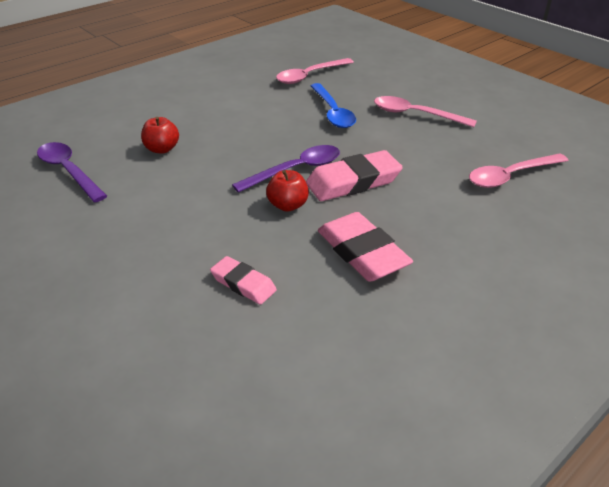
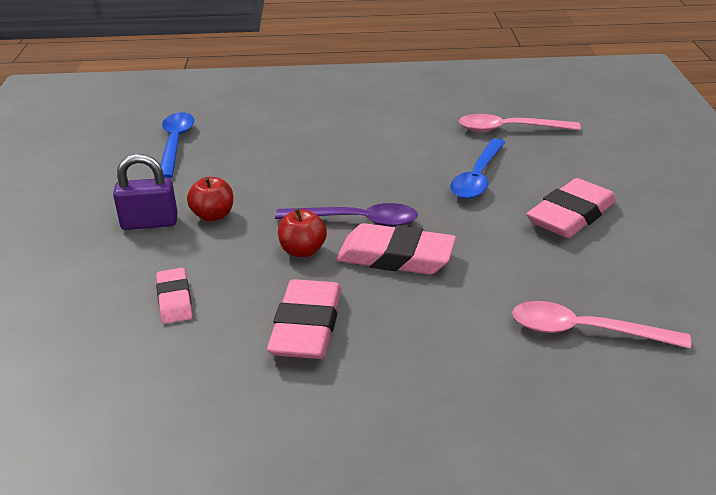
camera: 40 degrees right, 5 degrees down
purple spoon [37,142,107,202] -> blue spoon [161,112,194,178]
red apple [141,117,179,154] -> red apple moved to [187,177,233,222]
pink spoon [374,96,477,127] -> pink eraser [527,178,617,238]
none -> purple padlock [113,154,178,230]

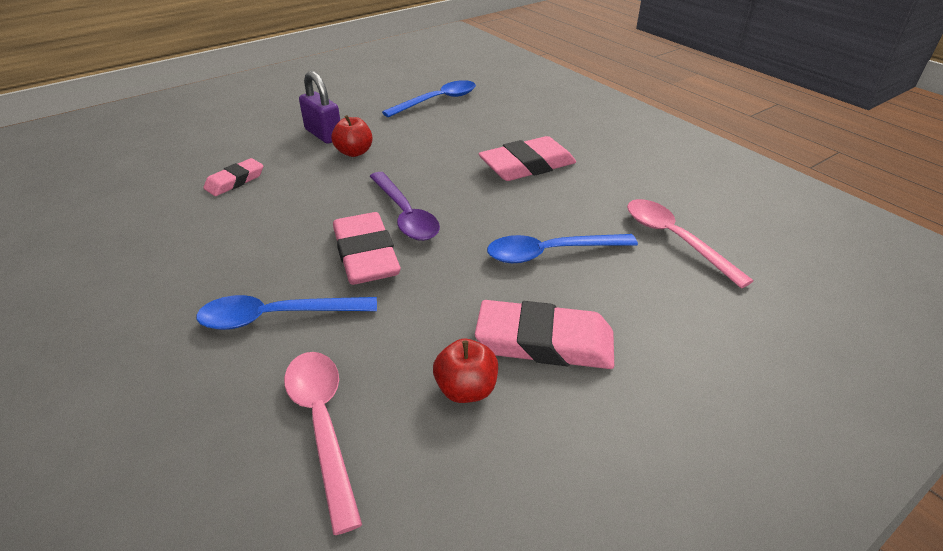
camera: 55 degrees right, 5 degrees up
pink eraser [267,279,341,359] -> pink eraser moved to [479,136,576,181]
red apple [278,208,327,257] -> red apple moved to [433,339,498,403]
none -> blue spoon [196,295,377,330]

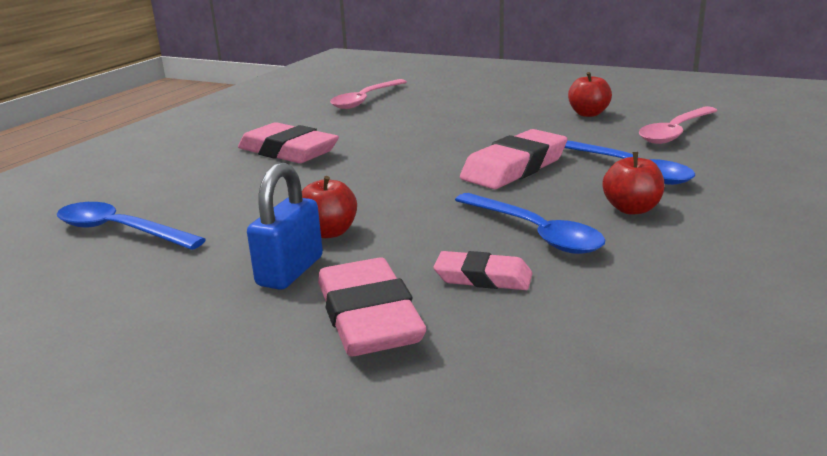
camera: 115 degrees left, 15 degrees down
purple padlock [299,71,340,143] -> blue padlock [247,163,323,290]
purple spoon [369,172,440,241] -> none
pink eraser [475,300,614,369] -> pink eraser moved to [318,257,426,356]
blue spoon [487,234,638,263] -> blue spoon moved to [455,193,605,254]
none -> red apple [602,152,664,214]

